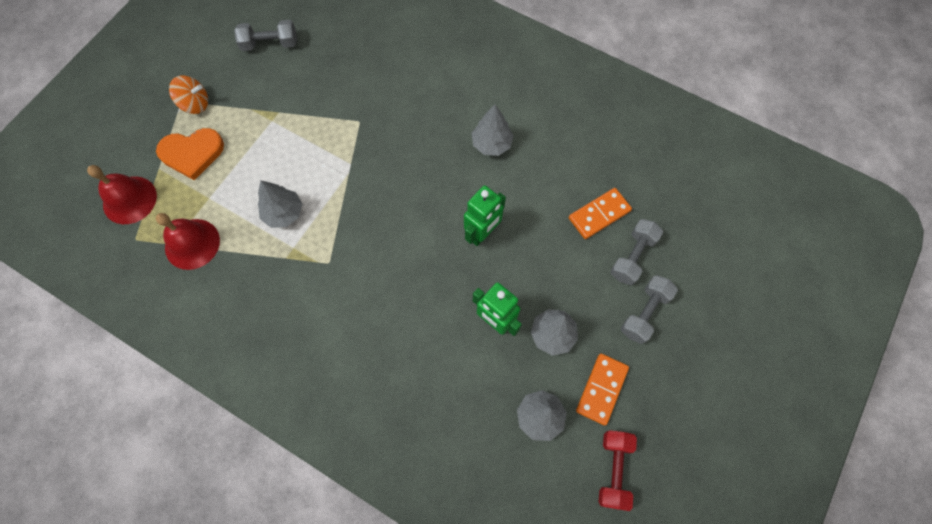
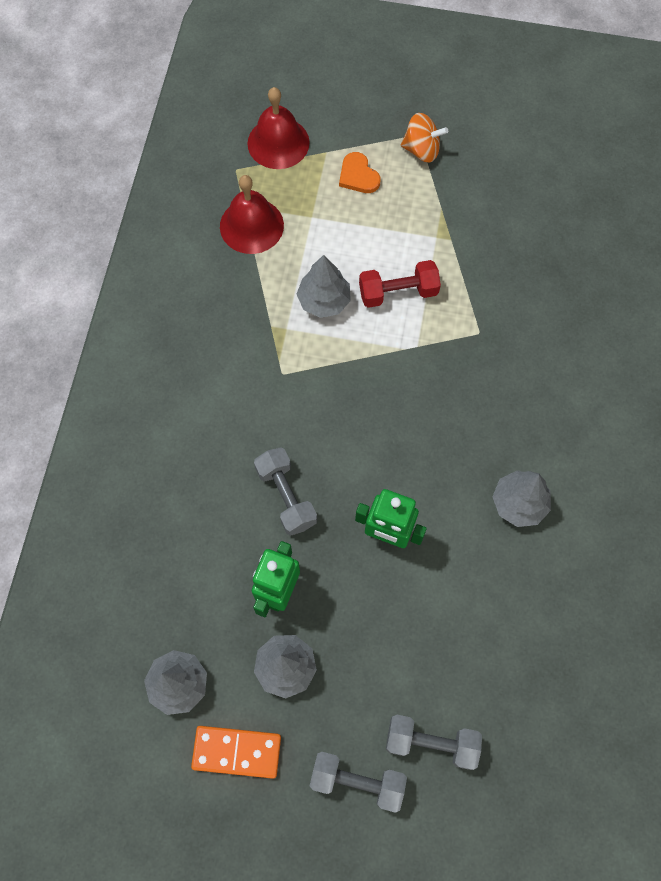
camera: 70 degrees right, 0 degrees up
orange heart [156,128,224,180] -> orange heart [339,152,381,193], size x0.62
orange spinning top [169,75,208,114] -> orange spinning top turned 60 degrees counterclockwise [401,113,448,162]
grey dumbbell [234,20,297,51] -> grey dumbbell moved to [254,447,317,536]
orange domino [569,188,632,239] -> none
red dumbbell [599,430,637,511] -> red dumbbell moved to [359,260,441,308]

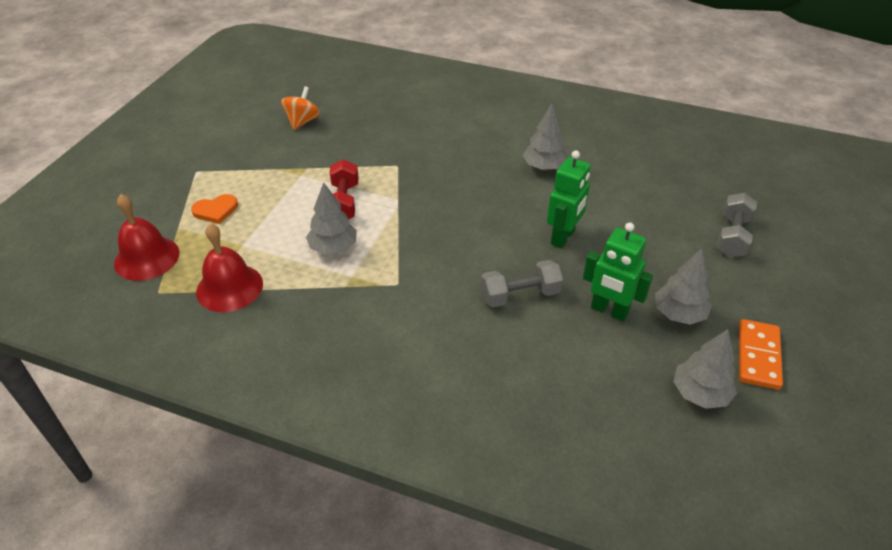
camera: 80 degrees left, 25 degrees down
grey dumbbell [310,752,407,813] -> none
orange spinning top [401,113,448,162] -> orange spinning top moved to [281,86,320,130]

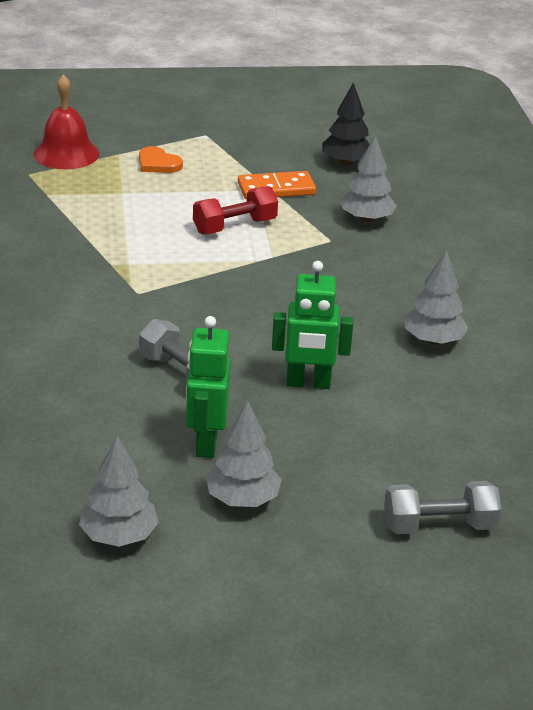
camera: 60 degrees right, 10 degrees down
red bell [196,224,263,312] -> none
orange spinning top [281,86,320,130] -> black tree [322,82,370,166]
grey tree [306,182,357,255] -> grey tree moved to [341,135,397,223]
orange domino [739,319,783,390] -> orange domino moved to [238,171,316,199]

